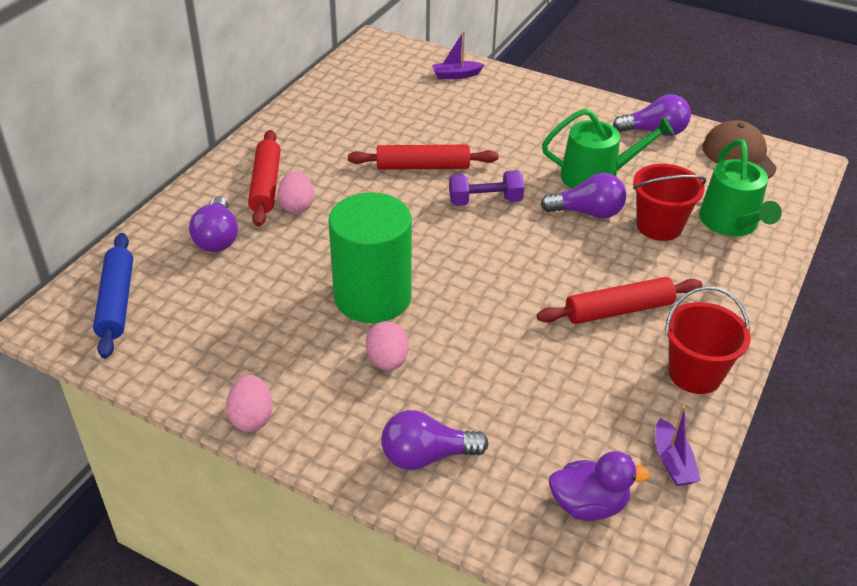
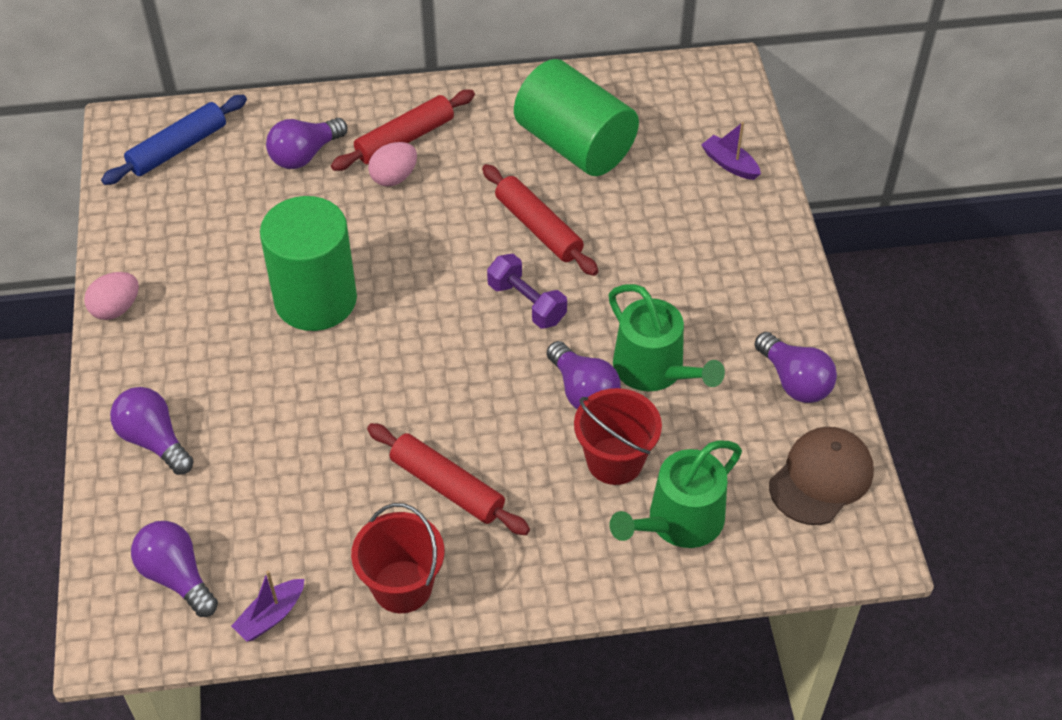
camera: 55 degrees right, 10 degrees up
pink egg [366,321,409,371] -> none
purple duck [549,451,650,521] -> purple light bulb [131,521,218,617]
none -> green cylinder [514,59,639,176]

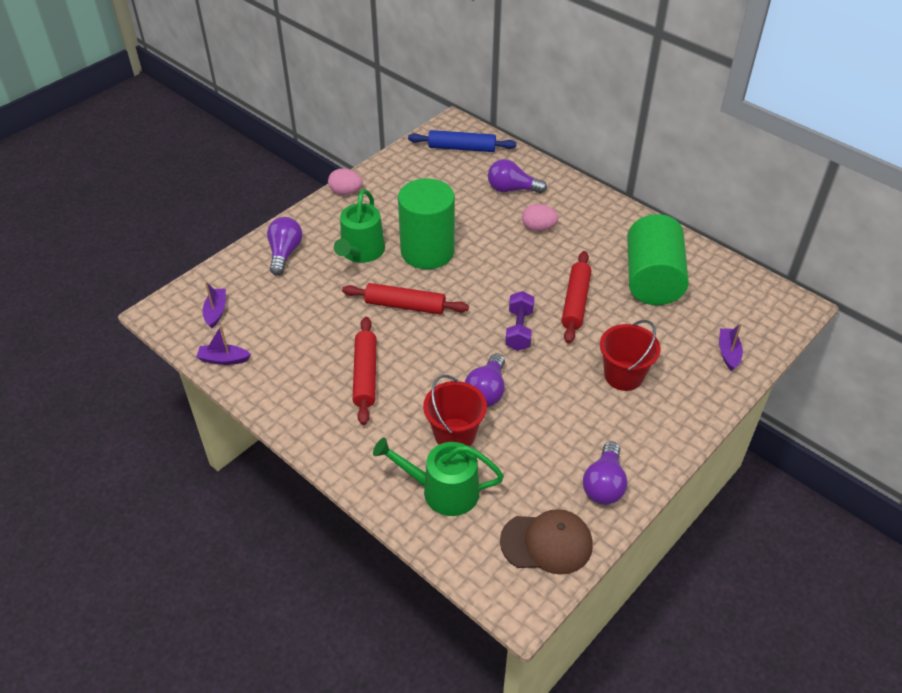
camera: 50 degrees right, 5 degrees down
purple light bulb [131,521,218,617] -> purple boat [203,282,226,328]
red rolling pin [331,90,475,171] -> red rolling pin moved to [342,283,469,315]
red bucket [351,503,444,613] -> red bucket moved to [600,320,661,391]
green watering can [609,284,725,391] -> green watering can moved to [334,189,385,263]

